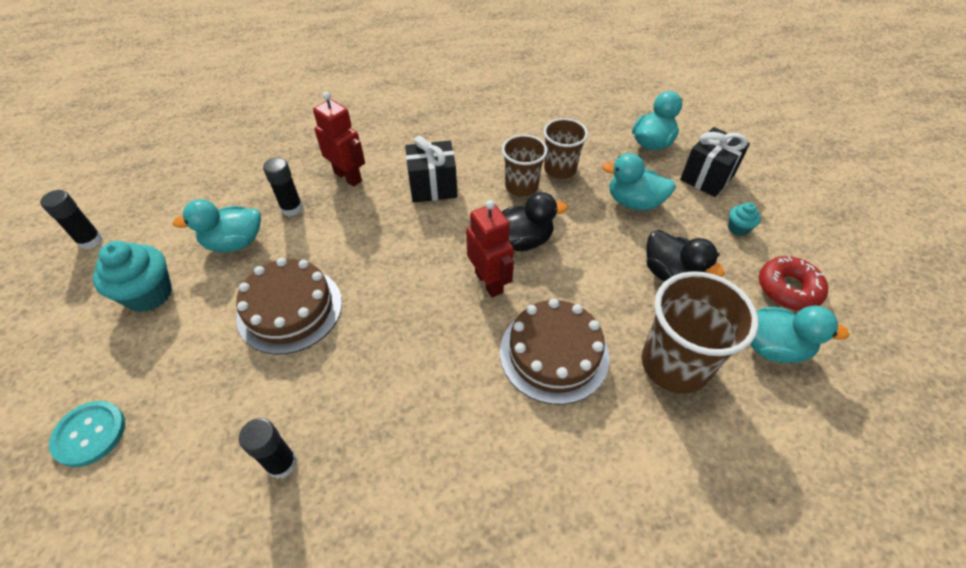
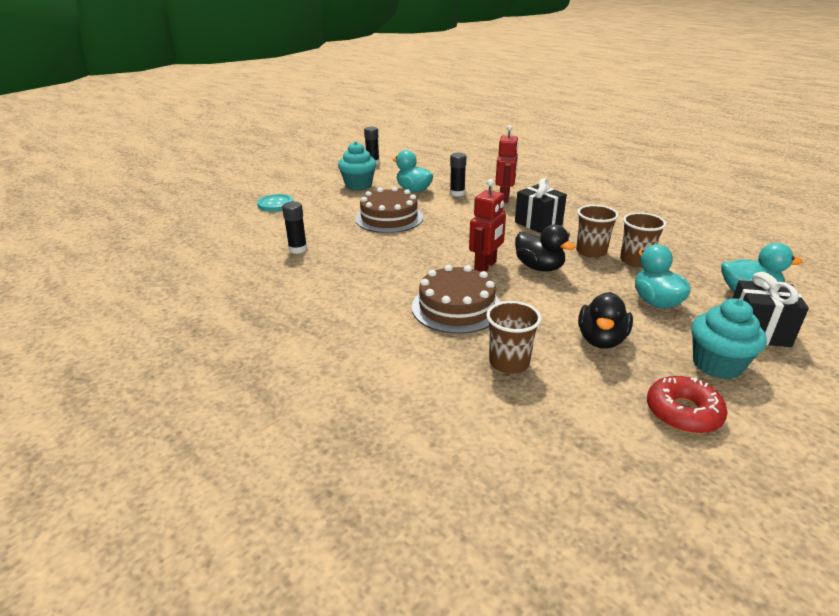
camera: 60 degrees right, 20 degrees down
brown cup [642,271,758,394] -> brown cup [486,301,541,374], size x0.63
turquoise cupcake [728,202,761,236] -> turquoise cupcake [691,298,767,380], size x1.96
turquoise duck [750,305,849,363] -> none

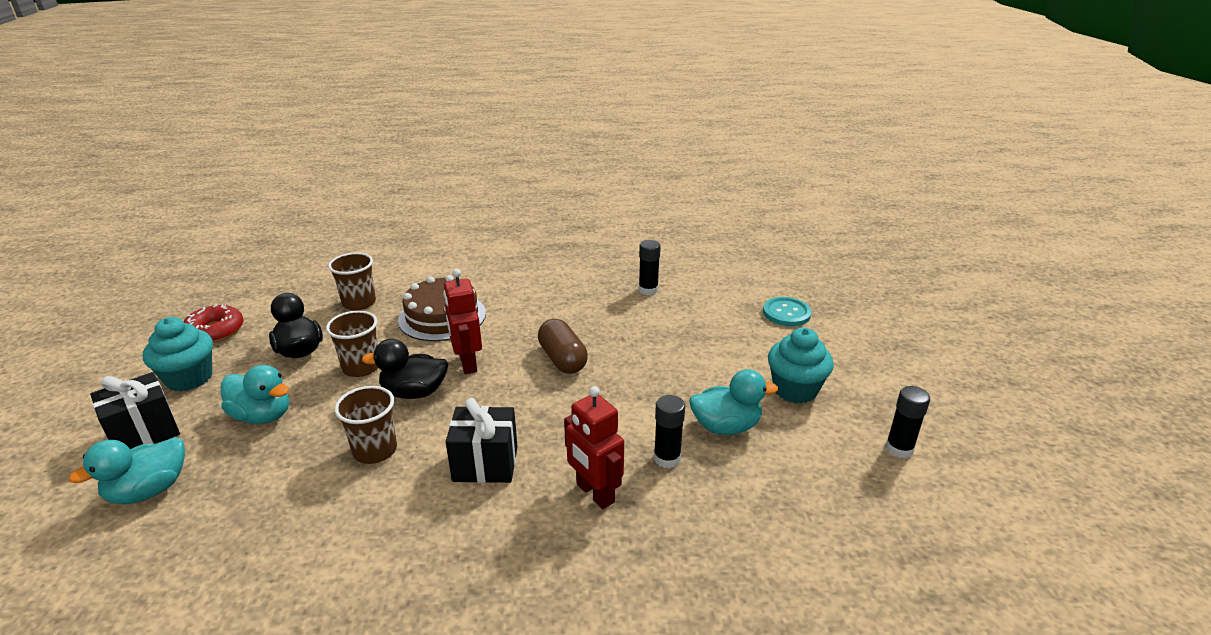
camera: 130 degrees right, 0 degrees up
brown cake [355,187,423,233] -> none
brown cup [620,212,666,267] -> brown cup moved to [326,311,378,377]
none -> brown capsule [538,319,588,374]

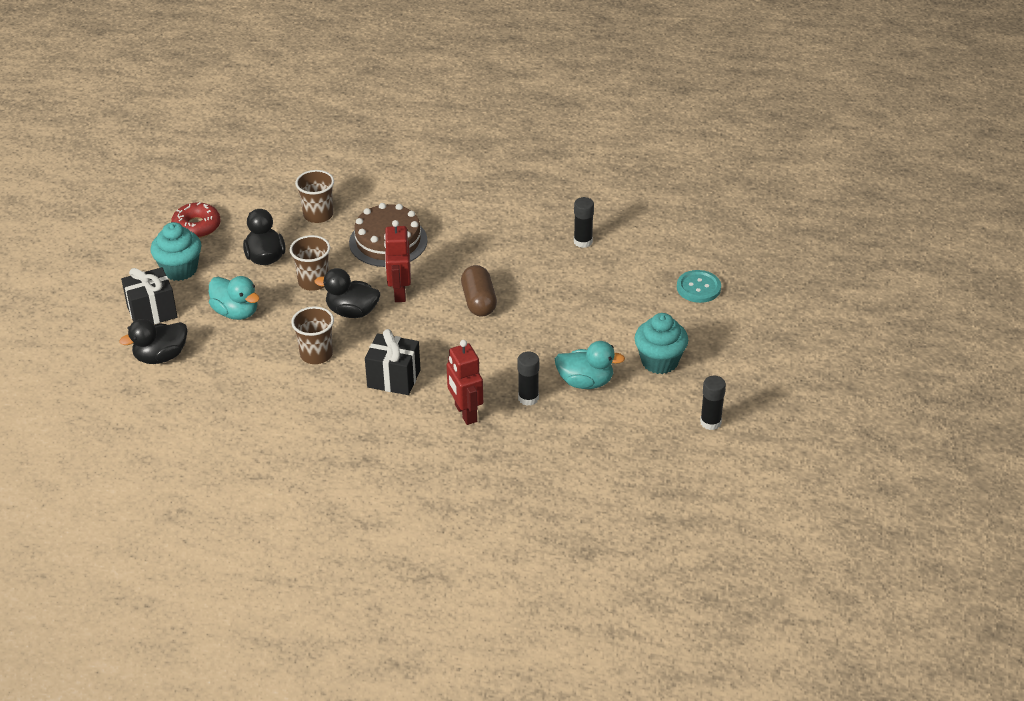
camera: 15 degrees right, 10 degrees up
turquoise duck [69,437,185,504] -> black duck [119,319,187,364]

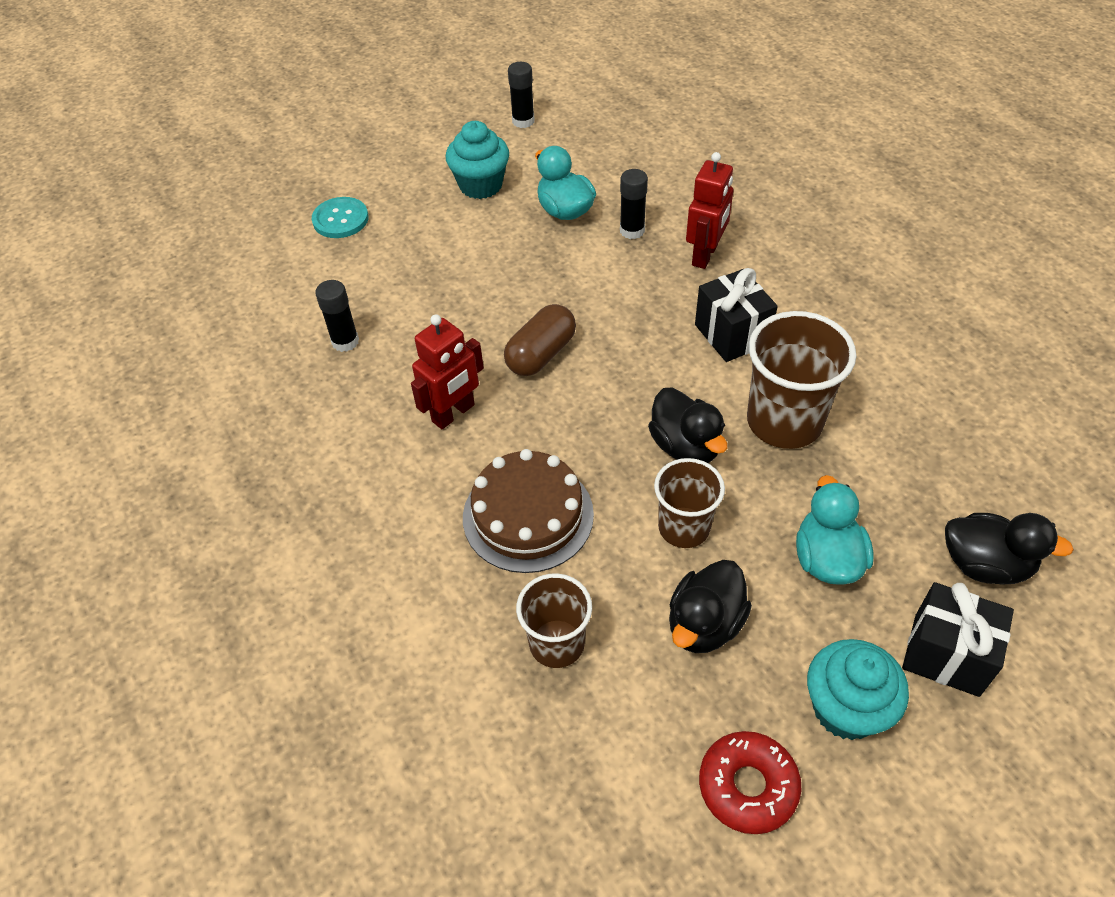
camera: 130 degrees left, 10 degrees up
brown cup [291,306,334,364] -> brown cup [747,311,856,449], size x1.58
red robot [384,220,411,302] -> red robot moved to [411,314,484,429]

